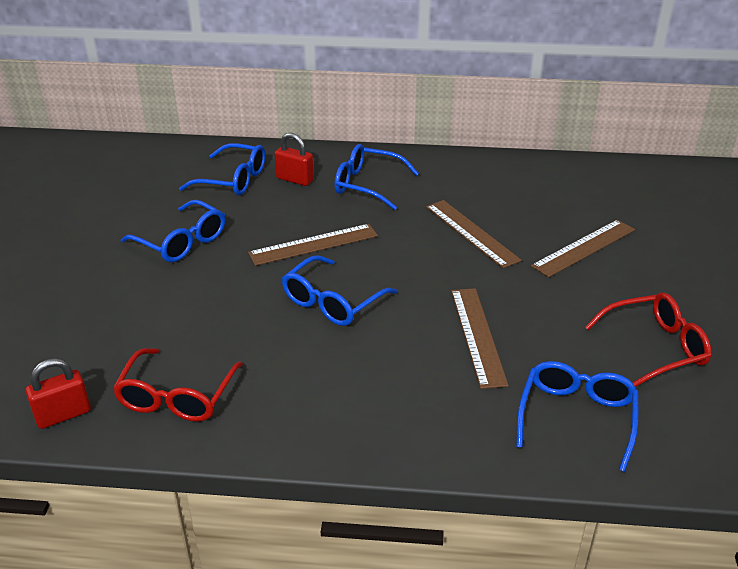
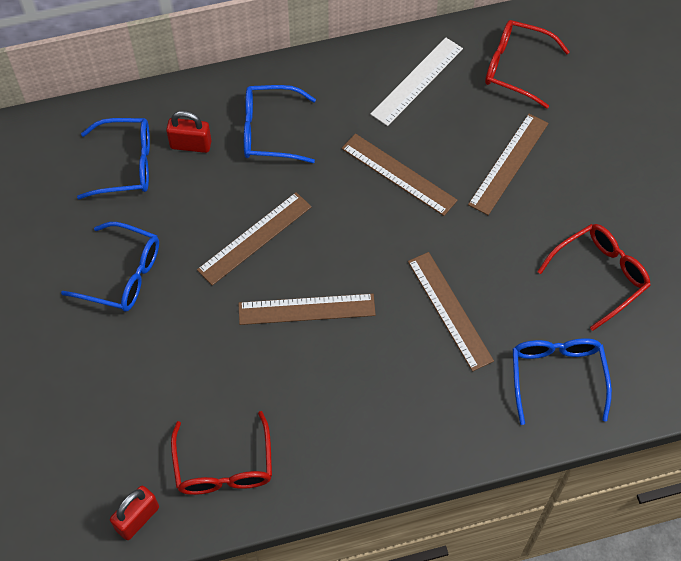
camera: 20 degrees left, 25 degrees up
blue glasses [282,255,397,326] -> brown ruler [238,294,376,325]
none -> white ruler [370,38,463,126]
none -> red glasses [485,20,570,109]

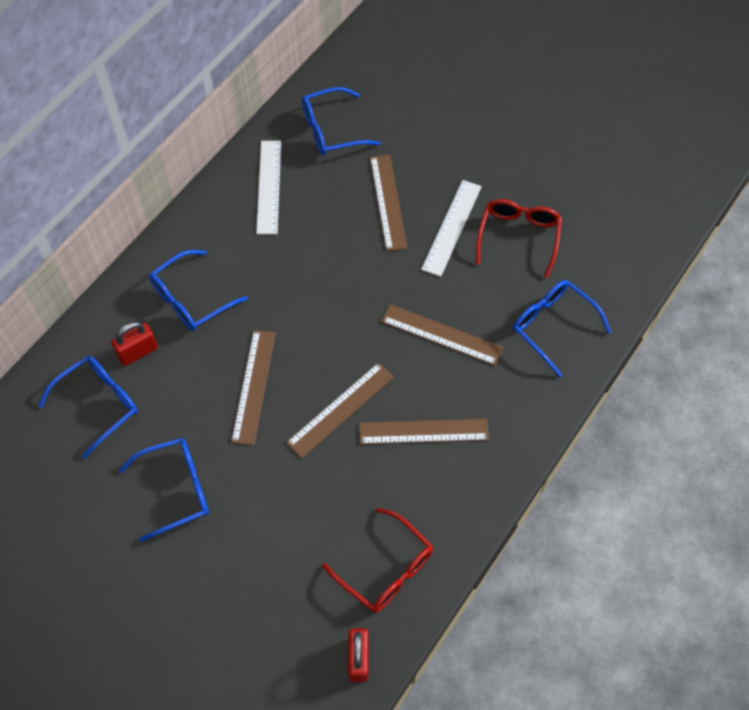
camera: 40 degrees left, 0 degrees up
brown ruler [341,133,458,216] -> brown ruler moved to [359,419,489,444]
red glasses [485,20,570,109] -> blue glasses [302,87,380,156]
none -> white ruler [421,180,482,277]

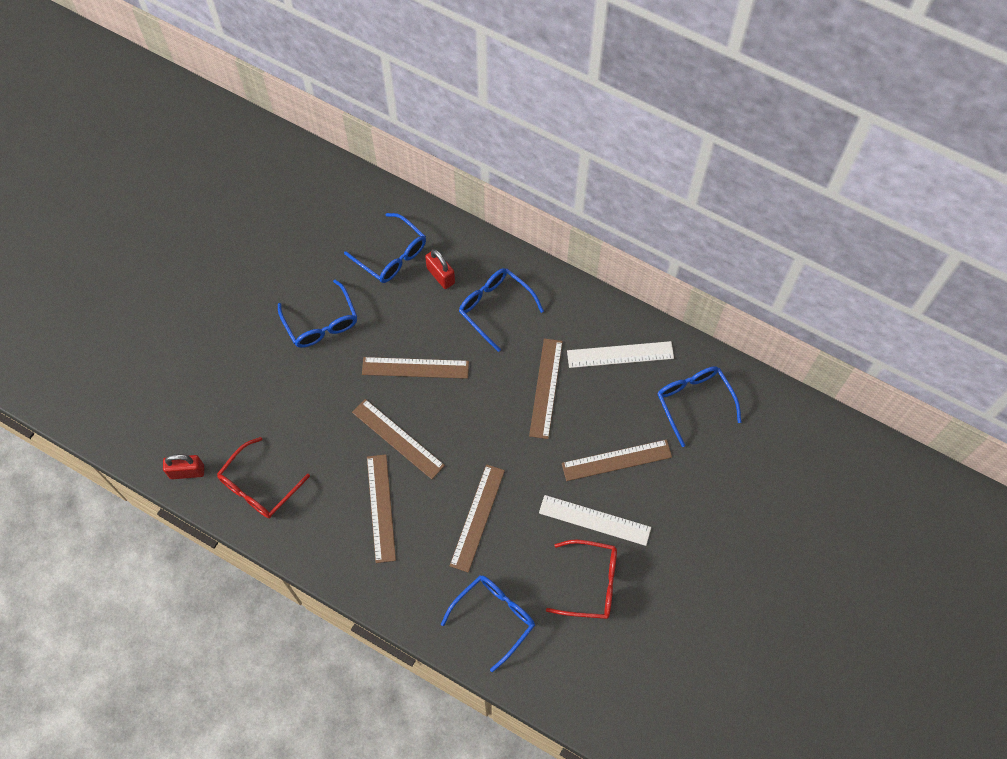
camera: 85 degrees right, 5 degrees up
none -> brown ruler [529,338,563,439]

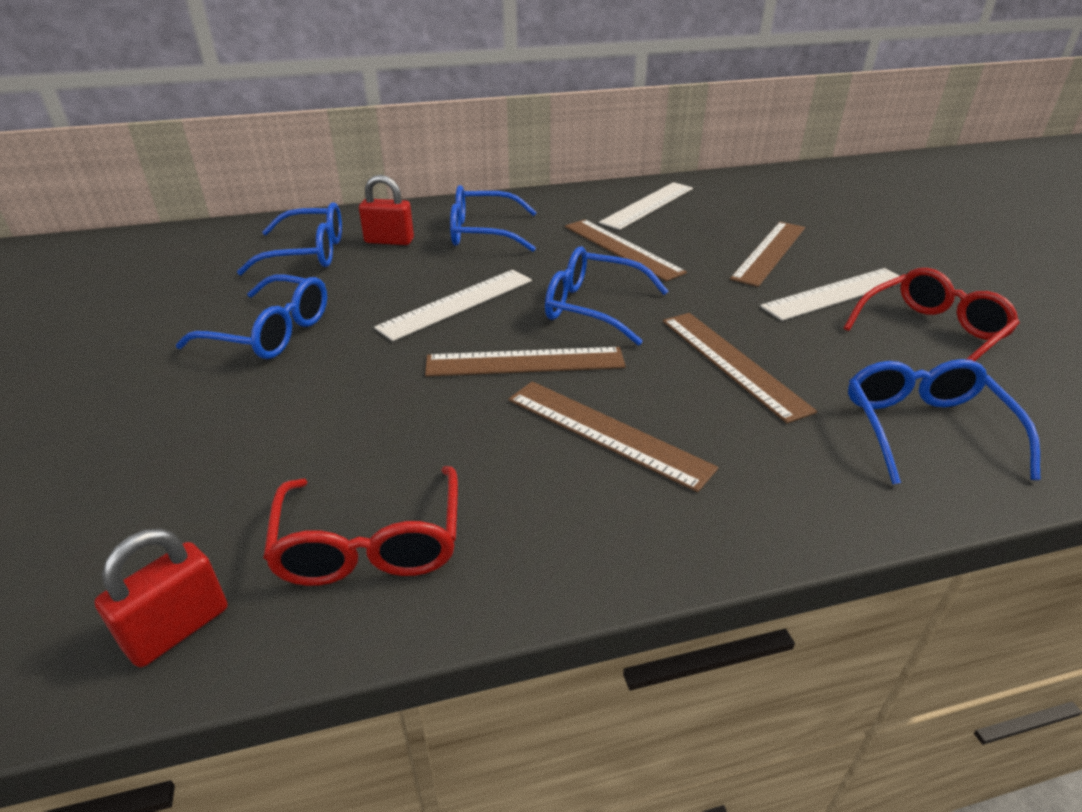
camera: 45 degrees left, 30 degrees down
brown ruler [362,357,469,379] -> white ruler [374,270,532,341]
blue glasses [658,366,741,447] -> blue glasses moved to [545,247,668,346]

